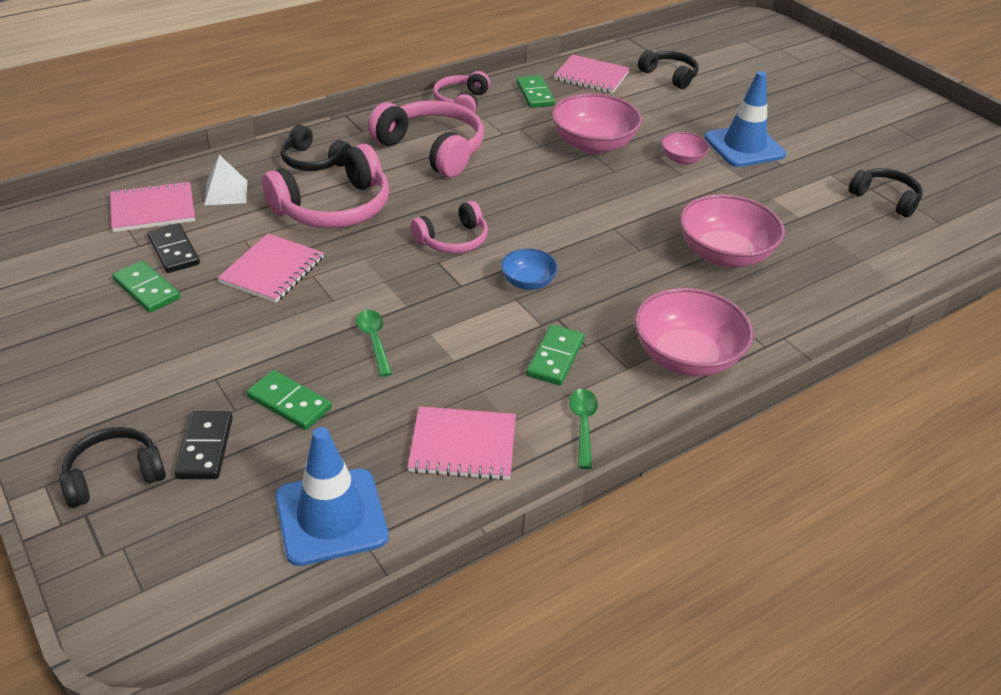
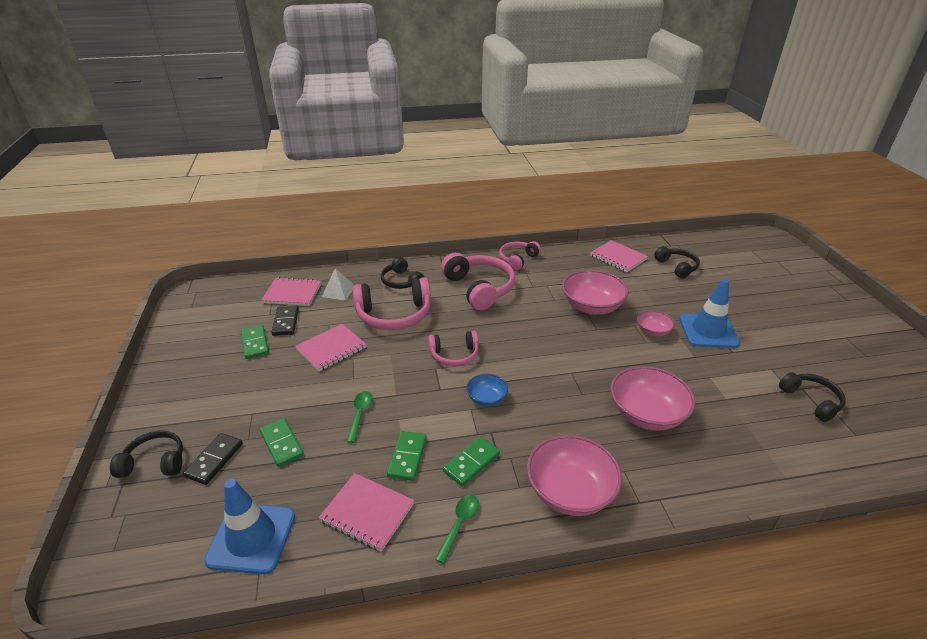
camera: 25 degrees right, 5 degrees down
green domino [517,76,555,108] -> green domino moved to [387,431,427,481]

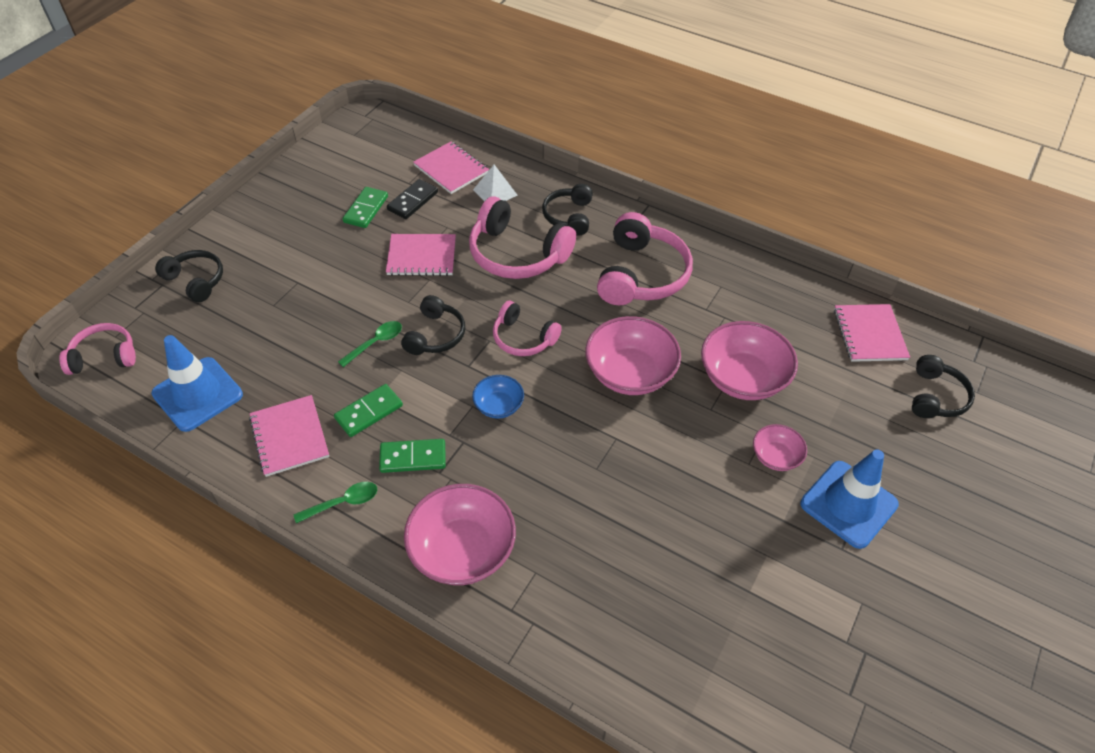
camera: 40 degrees right, 15 degrees up
black domino [183,433,243,485] -> none
green domino [260,418,304,467] -> none
pink headphones [499,241,541,270] -> pink headphones moved to [59,323,136,375]
pink bowl [611,366,696,431] -> pink bowl moved to [585,316,681,395]
black headphones [779,372,846,422] -> black headphones moved to [401,295,465,355]

